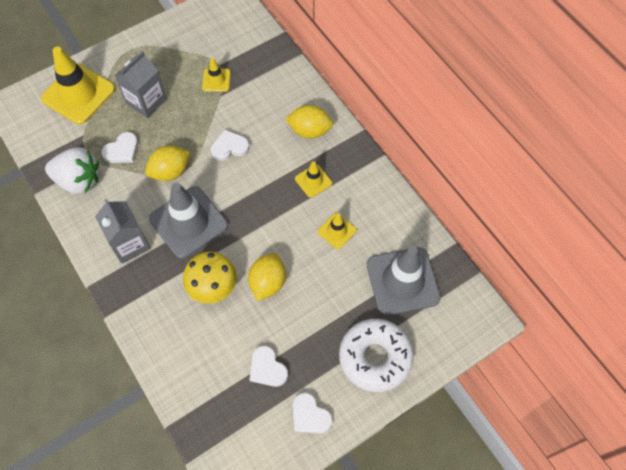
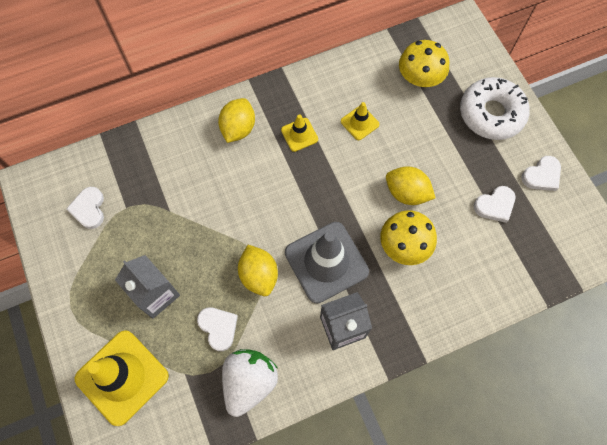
camera: 80 degrees left, 5 degrees up
yellow traffic cone [202,58,231,92] -> none
white heart [211,130,249,161] -> white heart moved to [66,187,104,229]
grey traffic cone [367,246,441,315] -> yellow mushroom [399,40,449,87]

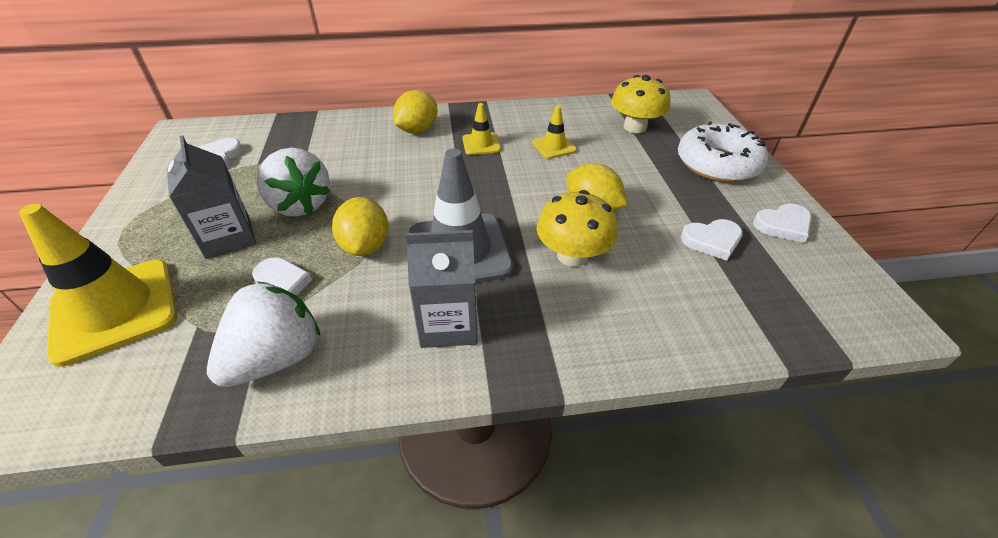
camera: 15 degrees right, 25 degrees down
none -> white strawberry [257,148,330,217]

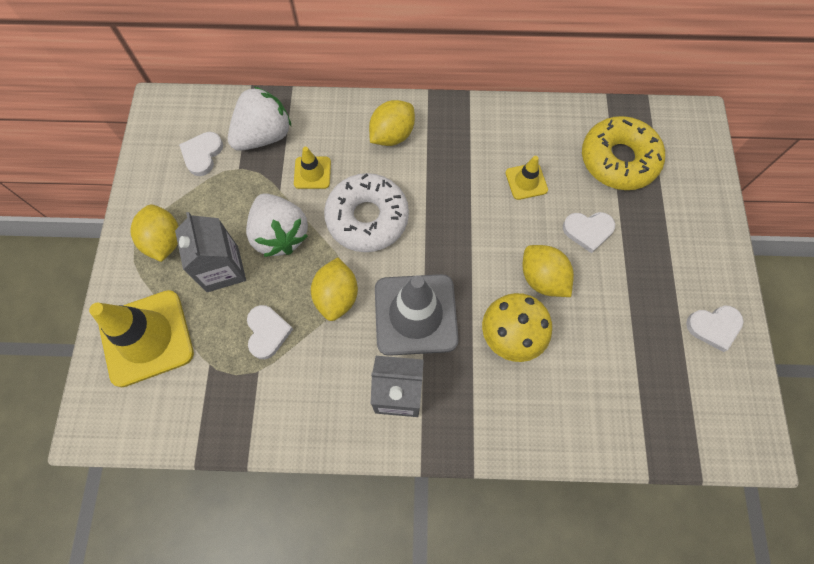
camera: 10 degrees right, 25 degrees up
white strawberry [207,281,321,387] -> white strawberry moved to [228,86,292,151]
yellow traffic cone [462,103,501,155] -> yellow traffic cone moved to [294,147,331,189]
yellow mushroom [611,75,671,133] -> yellow donut [582,116,665,190]
white donut [678,122,768,183] -> white donut moved to [324,173,409,252]
white heart [681,219,743,261] -> white heart moved to [563,212,615,253]
none -> yellow lemon [130,205,179,262]

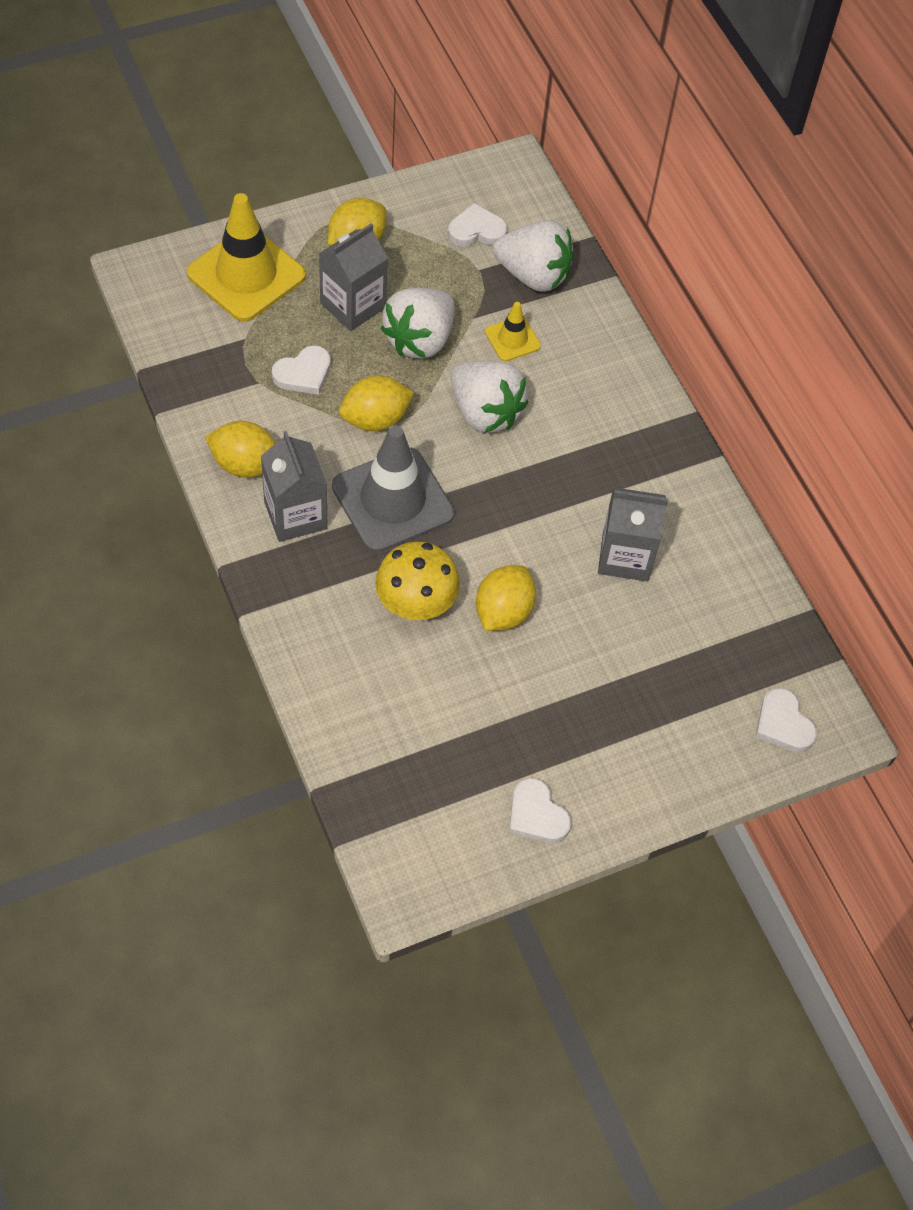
camera: 60 degrees right, 10 degrees down
white donut [324,173,409,252] -> white strawberry [451,361,528,433]
yellow lemon [369,100,415,146] -> yellow lemon moved to [205,421,276,478]
yellow traffic cone [505,156,548,200] -> grey carton [598,487,668,581]
white heart [563,212,615,253] -> white heart moved to [755,688,817,752]
yellow donut [582,116,665,190] -> none

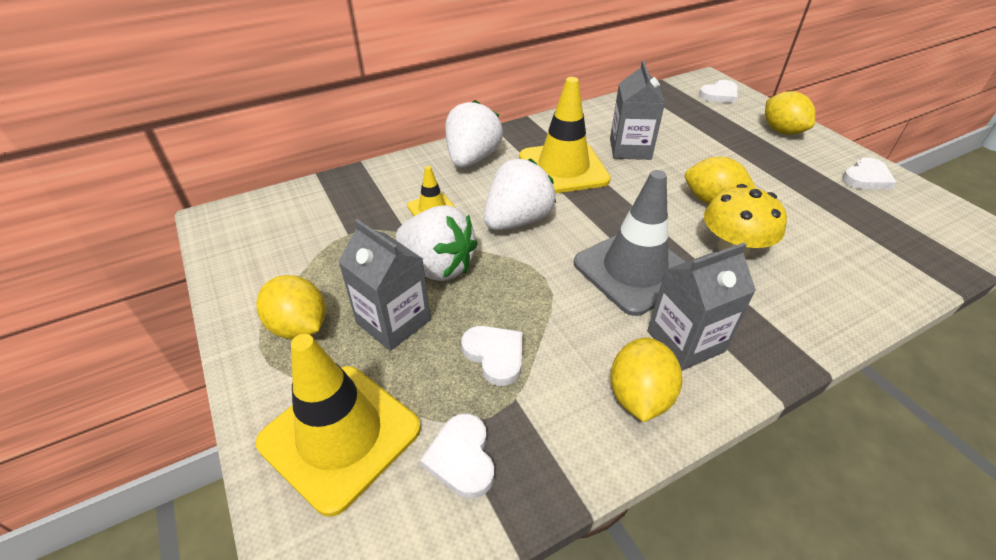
camera: 90 degrees left, 15 degrees down
yellow lemon [339,376,414,431] -> yellow lemon moved to [765,91,815,135]
white heart [448,203,507,247] -> white heart moved to [420,413,494,499]
white strawberry [493,220,574,292] -> white strawberry moved to [446,100,503,168]
none -> yellow traffic cone [519,77,611,194]

